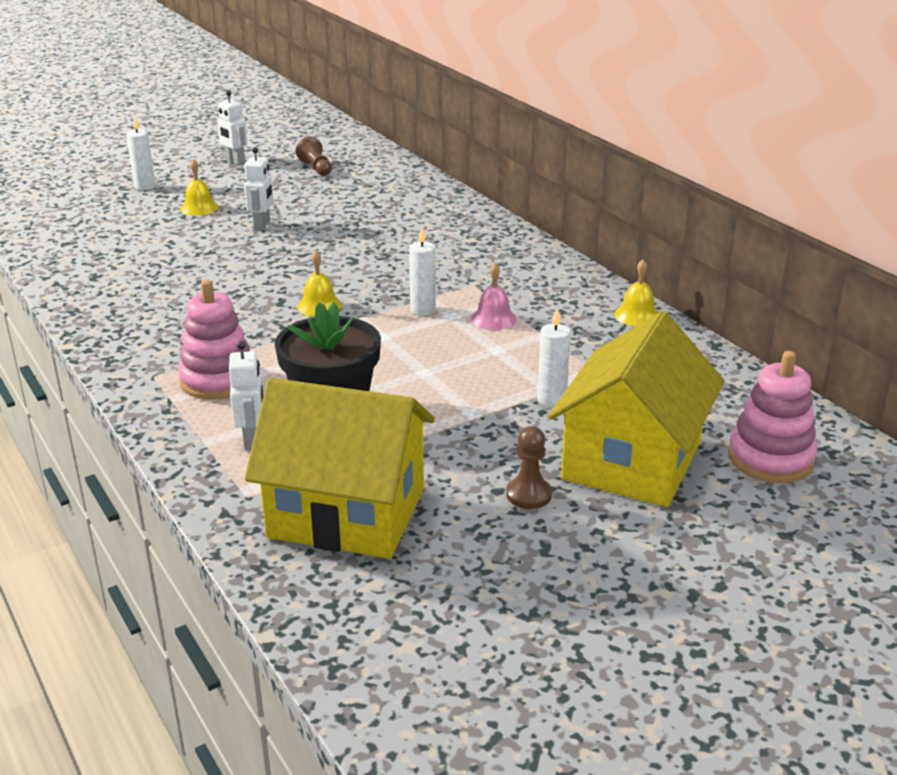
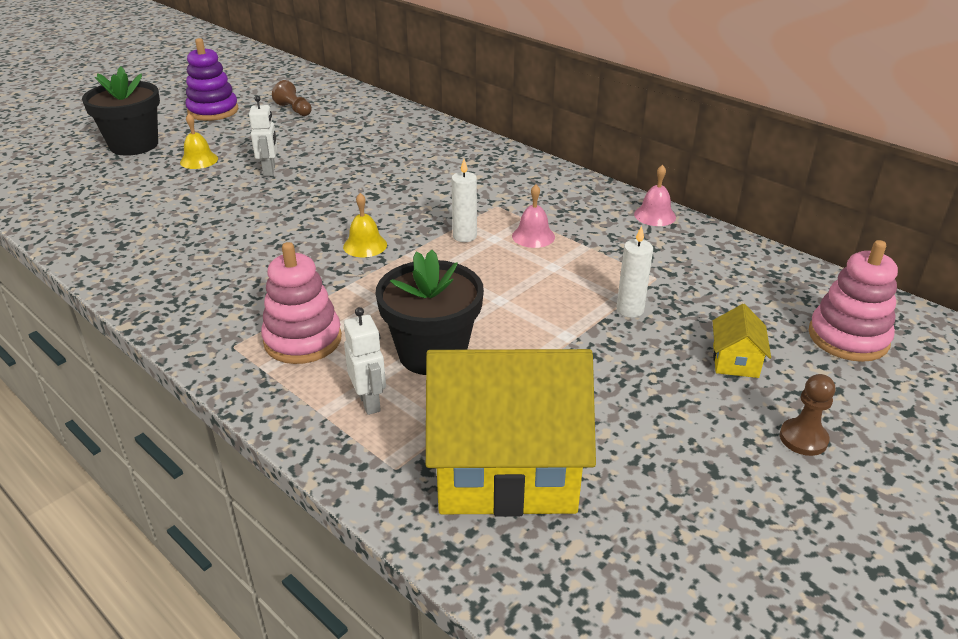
camera: 15 degrees left, 5 degrees up
white candle [126,116,155,190] -> black flower pot [82,66,160,156]
white robot [217,90,248,165] -> purple stacking toy [186,38,239,121]
brown pawn [506,426,552,509] -> brown pawn moved to [780,374,835,456]
yellow house [548,311,725,507] -> yellow house [713,304,771,378], size x0.41
yellow bell [614,259,658,326] -> pink bell [634,165,676,226]

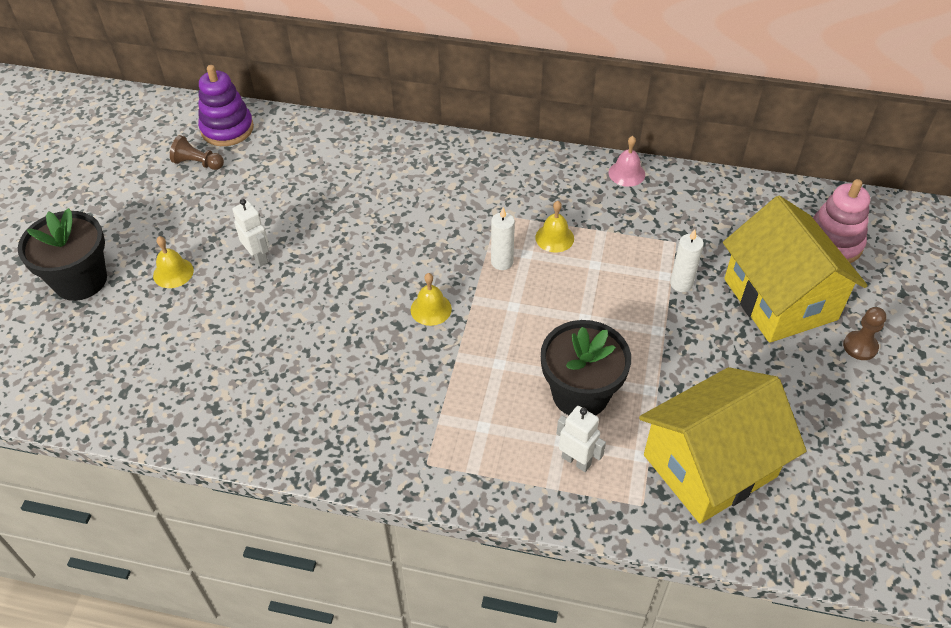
camera: 30 degrees left, 15 degrees up
purple stacking toy [186,38,239,121] -> purple stacking toy moved to [198,65,254,146]
pink stacking toy [261,242,342,364] -> none
pink bell [512,184,555,248] -> yellow bell [535,201,574,253]
yellow house [713,304,771,378] -> yellow house [723,196,868,343], size x2.45

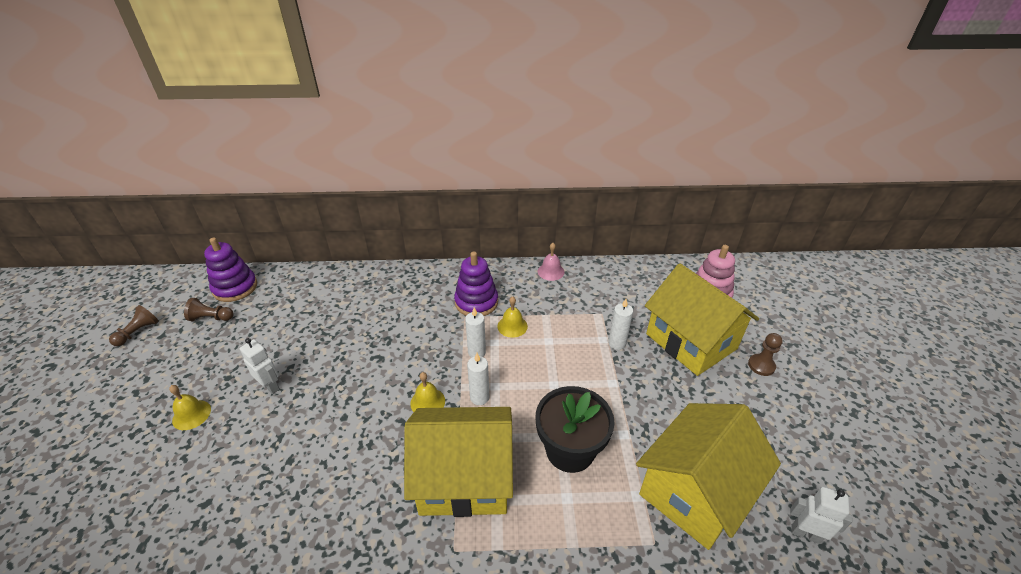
camera: 15 degrees left, 10 degrees down
black flower pot [18,208,107,301] -> none
white robot [557,406,606,472] -> white robot moved to [790,487,853,544]
none -> brown pawn [109,305,159,346]
none -> yellow house [404,407,513,517]
none -> purple stacking toy [454,251,498,316]
none -> white candle [467,353,490,405]

